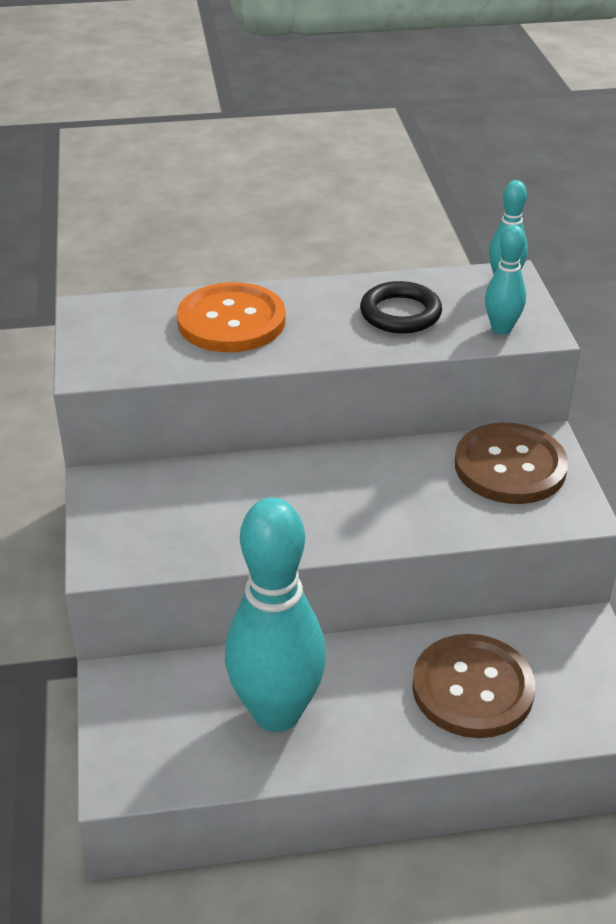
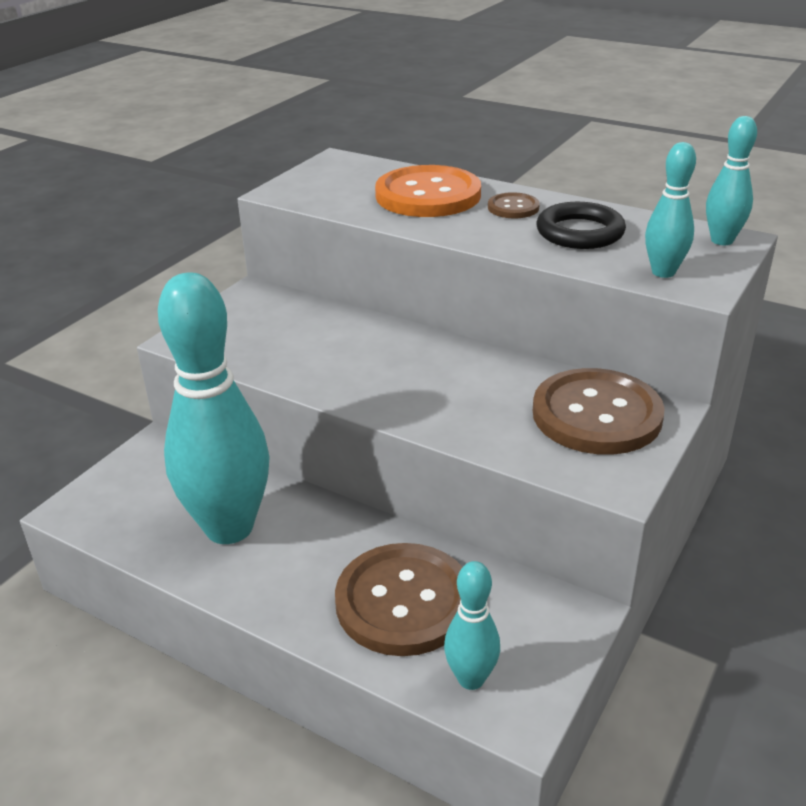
camera: 40 degrees right, 5 degrees down
none -> turquoise bowling pin [444,561,500,690]
none -> brown button [488,192,540,219]

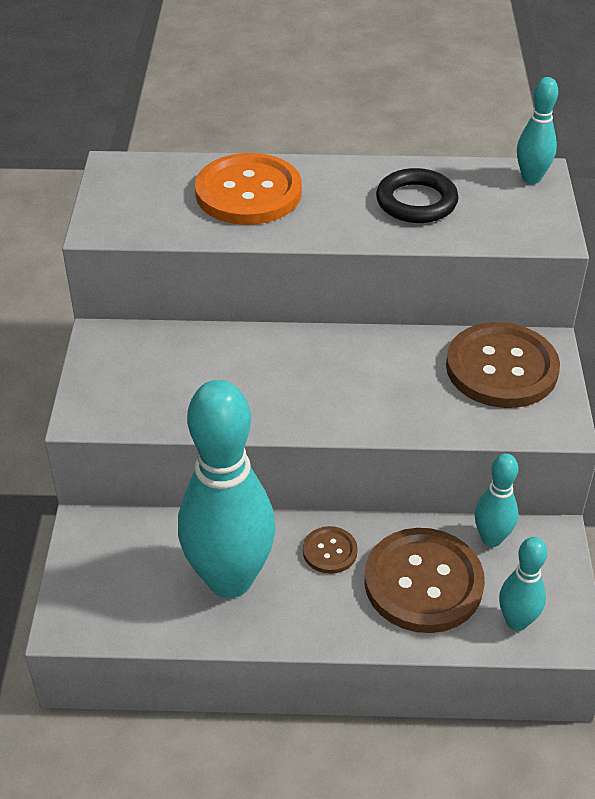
camera: 30 degrees left, 10 degrees up
brown button [488,192,540,219] -> brown button moved to [303,526,358,574]
turquoise bowling pin [645,142,696,278] -> turquoise bowling pin moved to [475,453,519,547]

